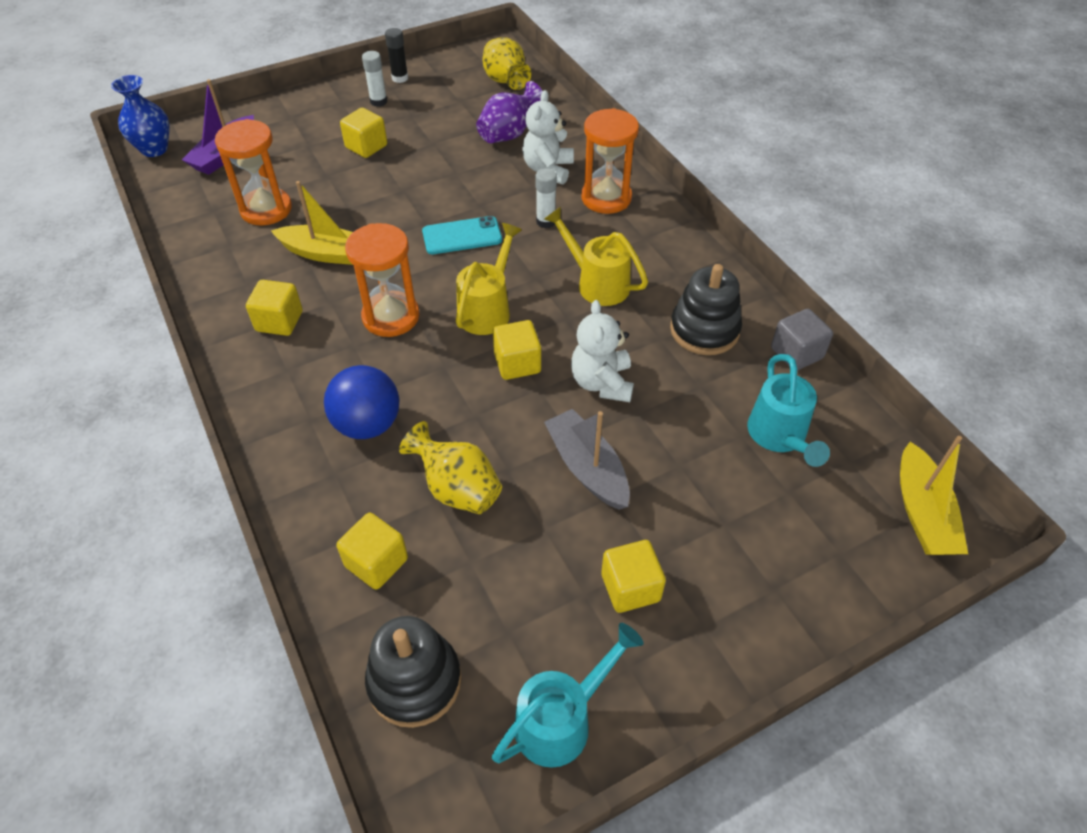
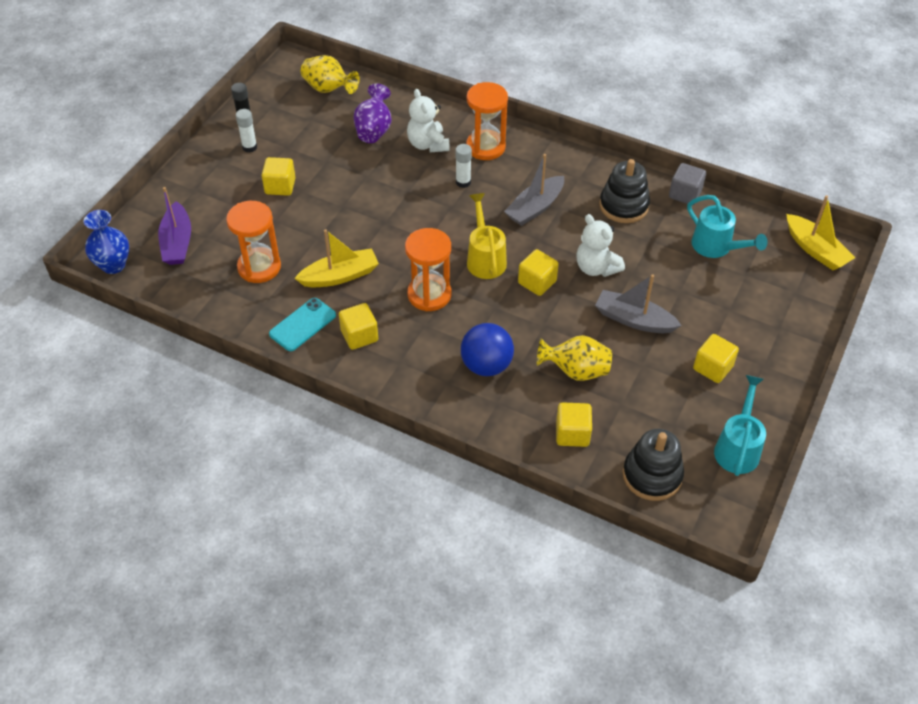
camera: 35 degrees left, 0 degrees up
turquoise phone [422,216,502,254] -> turquoise phone moved to [269,298,336,351]
yellow watering can [544,207,648,306] -> grey boat [504,154,564,226]

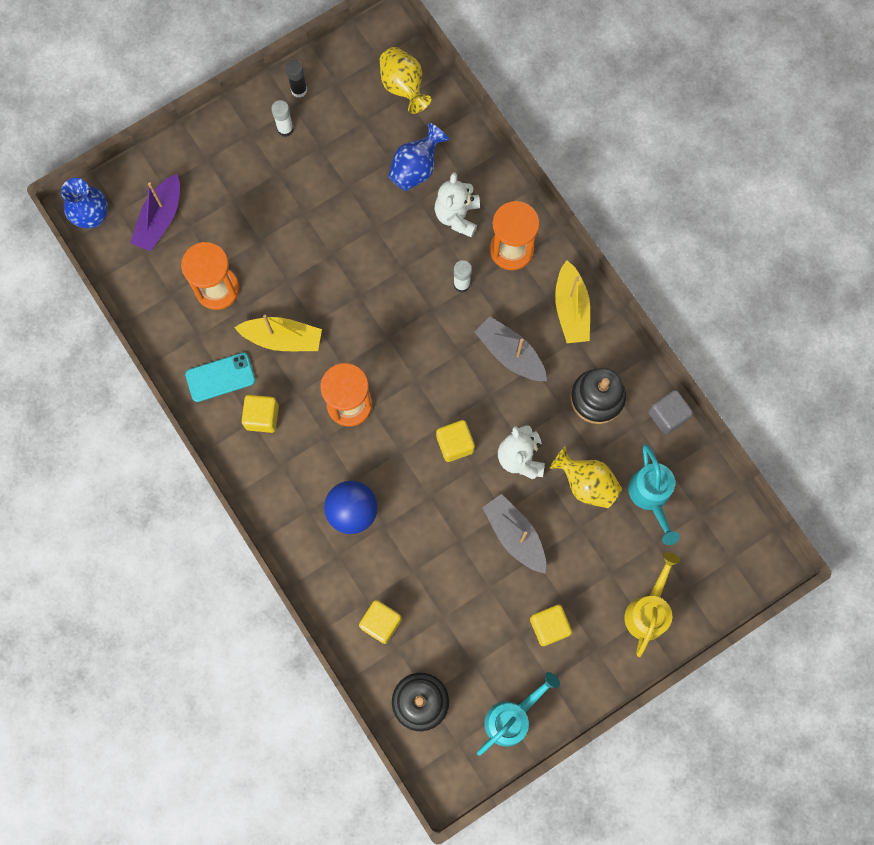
camera: 30 degrees right, 25 degrees up
yellow cube [261,157,296,196] -> none
purple vase [354,83,392,143] -> blue vase [388,123,449,191]
yellow watering can [467,193,507,279] -> yellow watering can moved to [624,552,680,657]
grey boat [504,154,564,226] -> grey boat turned 60 degrees clockwise [475,316,547,381]
yellow vase [537,335,612,381] -> yellow vase moved to [549,446,622,508]
yellow boat [786,195,855,270] -> yellow boat moved to [555,260,590,343]

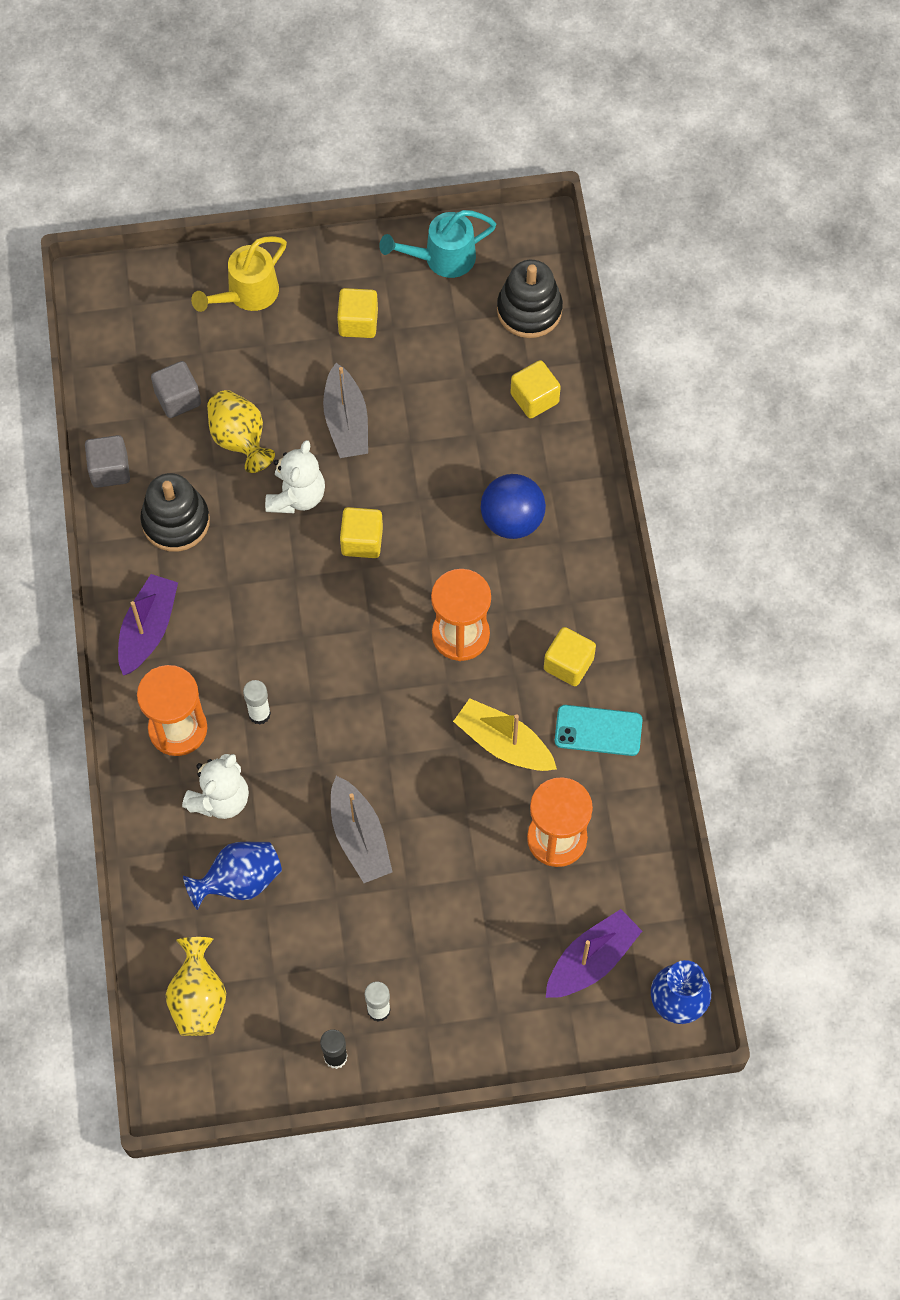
camera: 155 degrees left, 10 degrees down
grey boat [475,316,547,381] -> grey boat moved to [331,776,393,883]
yellow boat [555,260,590,343] -> purple boat [118,574,178,676]
turquoise watering can [628,444,680,545] -> grey cube [151,361,201,418]

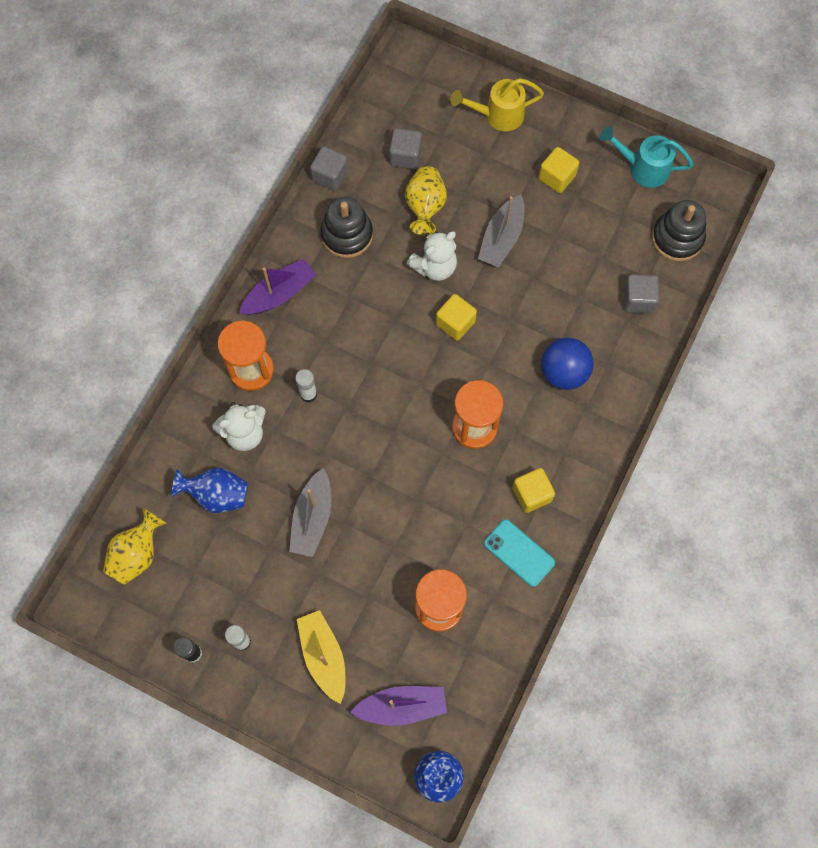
camera: 35 degrees right, 5 degrees up
yellow boat [453,698,557,771] -> yellow boat moved to [297,610,345,704]
yellow cube [510,360,561,419] -> grey cube [624,274,659,313]

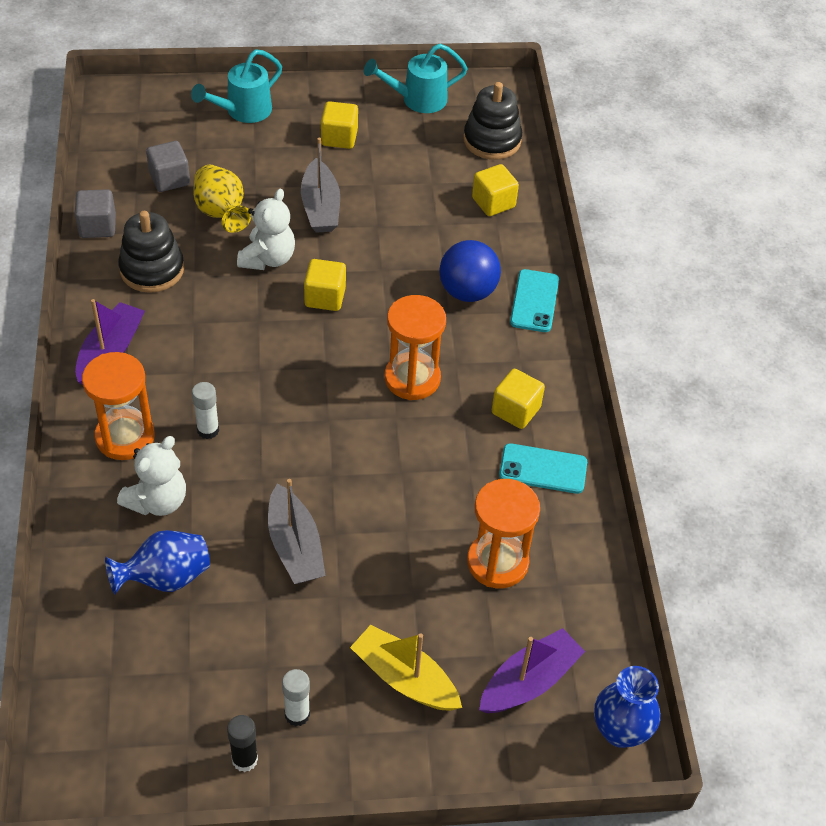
camera: 35 degrees left, 20 degrees down
yellow vase [103,508,167,585] -> none
yellow watering can [450,78,544,131] -> turquoise watering can [191,49,282,123]
grey cube [624,274,659,313] -> yellow cube [472,164,519,216]
none -> turquoise phone [510,269,559,332]

